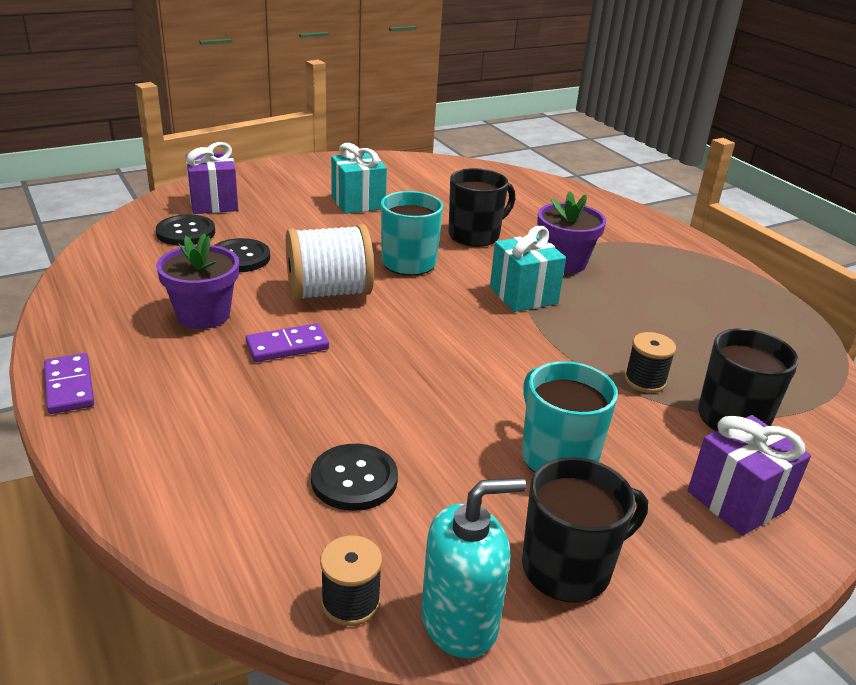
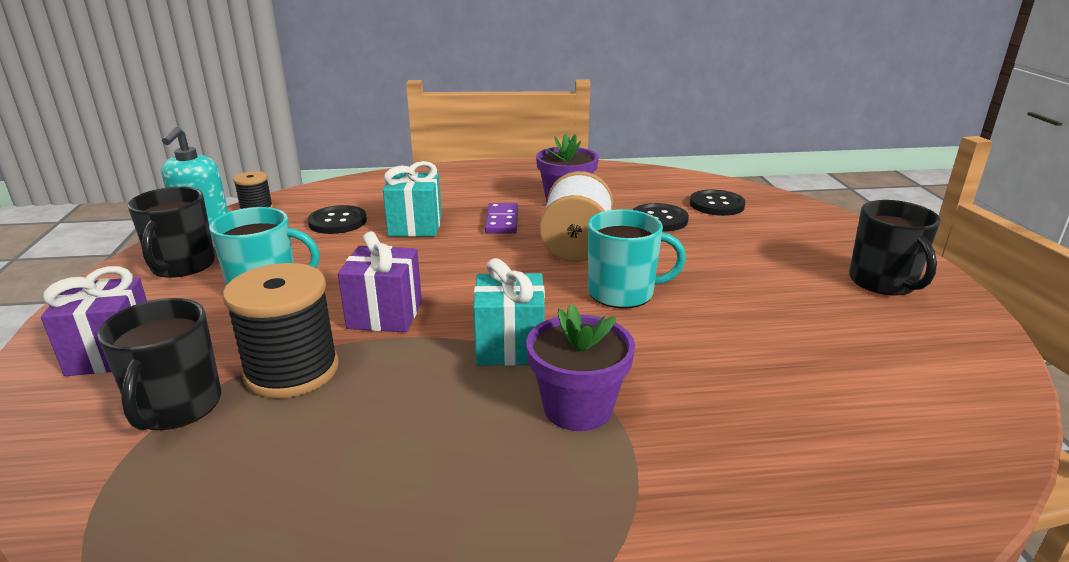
camera: 115 degrees right, 5 degrees down
purple domino [44,353,94,414] -> none
purple gift [186,142,238,214] -> purple gift moved to [338,231,422,332]
turquoise gift [331,143,387,214] -> turquoise gift moved to [383,161,442,237]
black mug [449,168,515,247] -> black mug moved to [849,200,941,295]
black spool [624,332,676,393] -> black spool [223,263,339,398], size x1.89

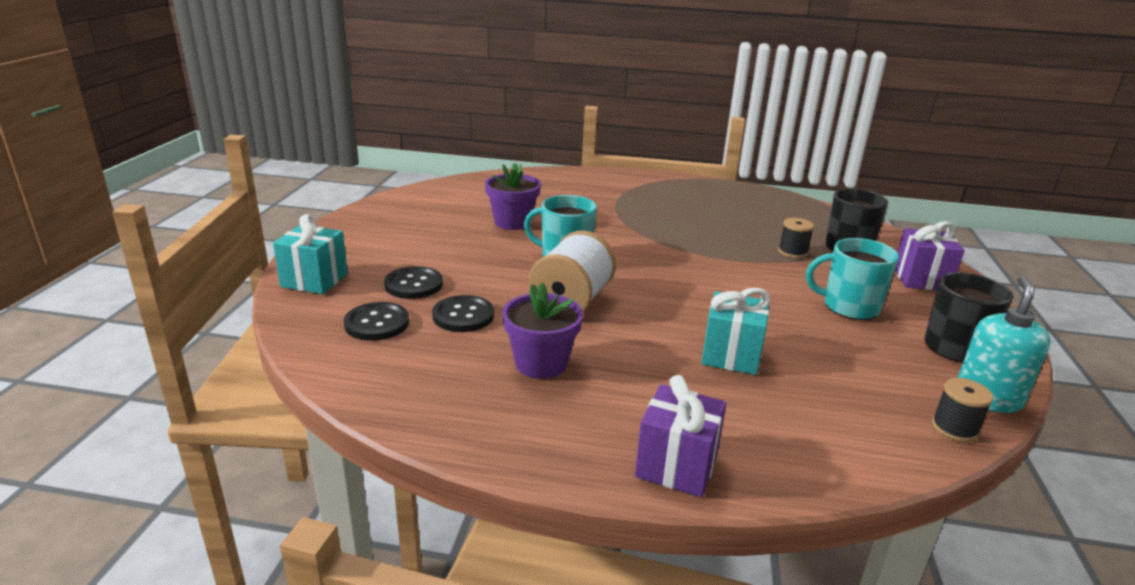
camera: 165 degrees left, 0 degrees up
black spool [223,263,339,398] -> black spool [778,218,814,258], size x0.53
black button [308,205,367,234] -> black button moved to [384,266,443,299]
purple gift [338,231,422,332] -> purple gift moved to [635,375,726,497]
turquoise gift [473,258,545,366] -> turquoise gift moved to [273,214,348,294]
purple domino [485,203,518,234] -> none
purple flower pot [526,304,635,431] -> purple flower pot moved to [485,163,541,230]
black mug [849,200,941,295] -> none

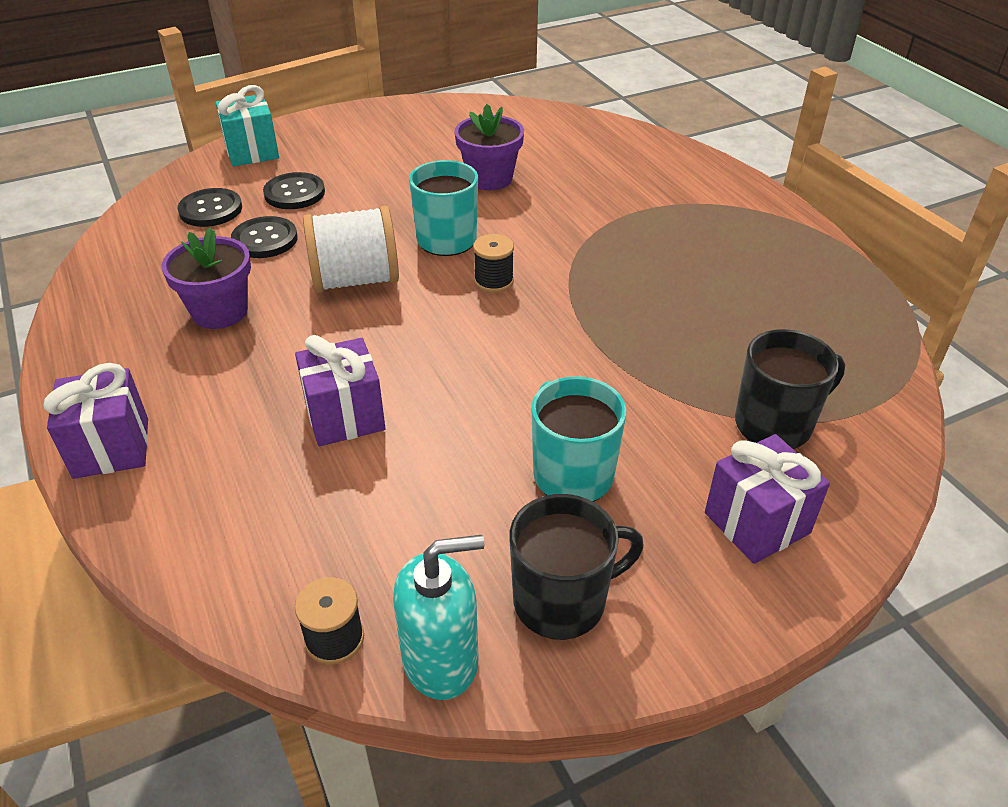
camera: 55 degrees right, 15 degrees up
turquoise gift [702,288,771,375] -> purple gift [295,335,385,446]
black spool [778,218,814,258] -> black spool moved to [473,234,514,293]

